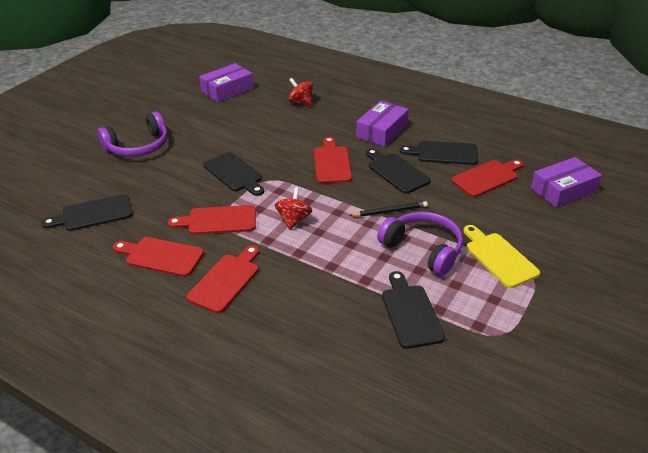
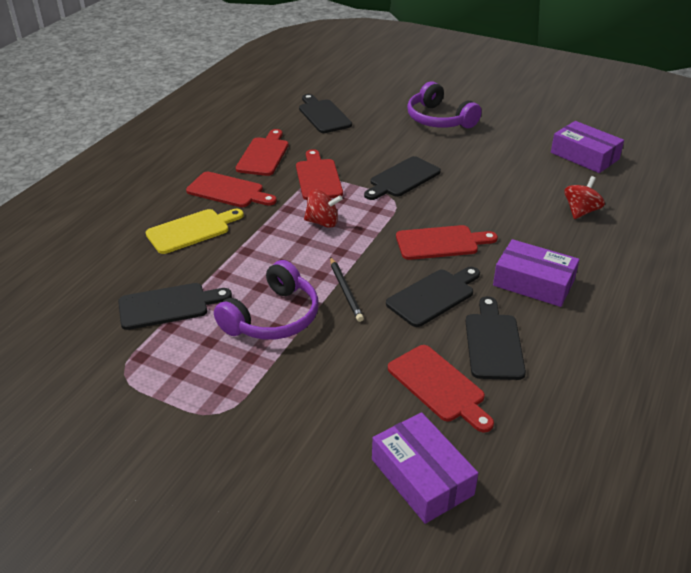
camera: 85 degrees right, 0 degrees up
yellow cutting board [463,225,540,288] -> yellow cutting board moved to [146,209,244,254]

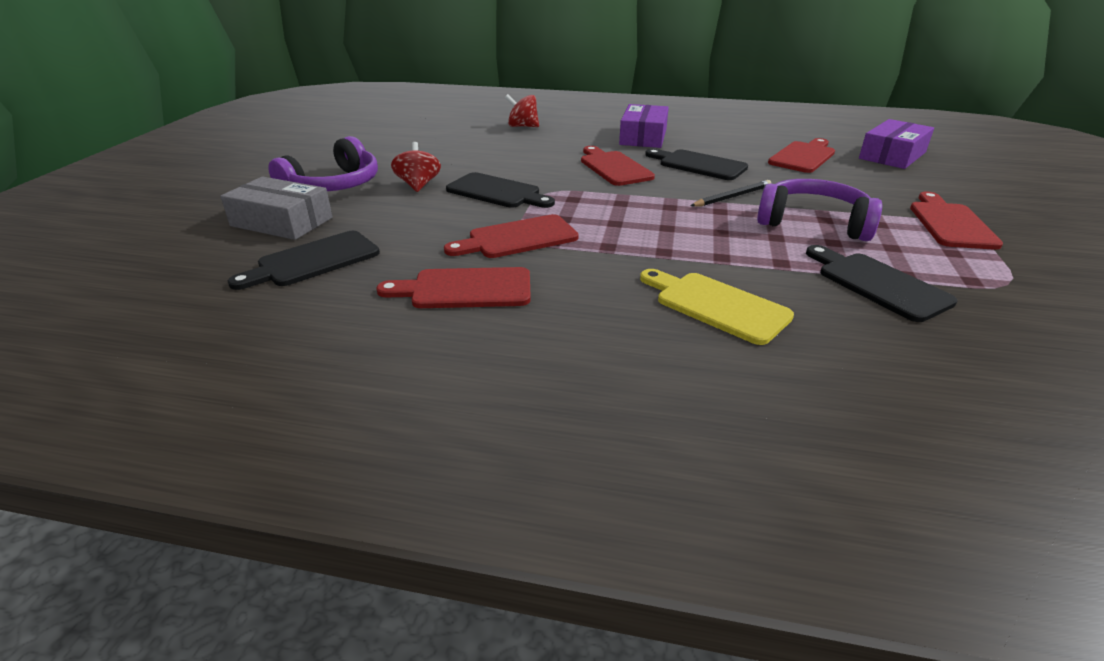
camera: 105 degrees left, 5 degrees down
red cutting board [186,172,277,207] -> red cutting board moved to [910,192,1003,250]
red spinning top [304,189,343,228] -> red spinning top moved to [391,142,441,192]
black cutting board [466,296,526,380] -> none
purple box [551,121,624,173] -> none
none -> grey box [220,176,333,240]

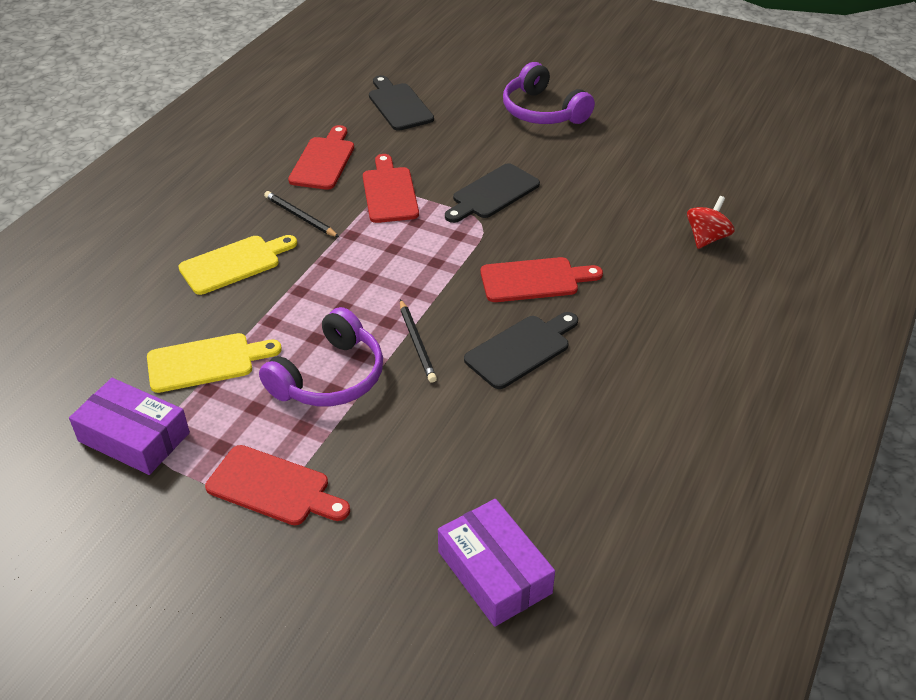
camera: 105 degrees right, 10 degrees up
grey box [220,176,333,240] -> none
red spinning top [391,142,441,192] -> none
purple box [619,104,669,148] -> purple box moved to [69,378,190,475]
red cutting board [768,138,835,173] -> none
black cutting board [806,245,957,322] -> yellow cutting board [147,333,282,393]
none -> black pencil [264,191,339,237]

